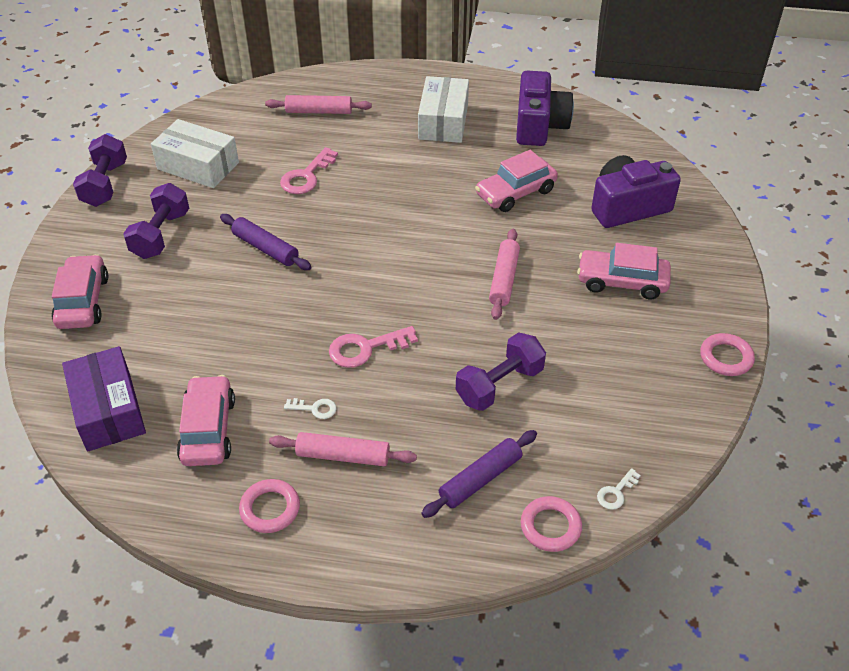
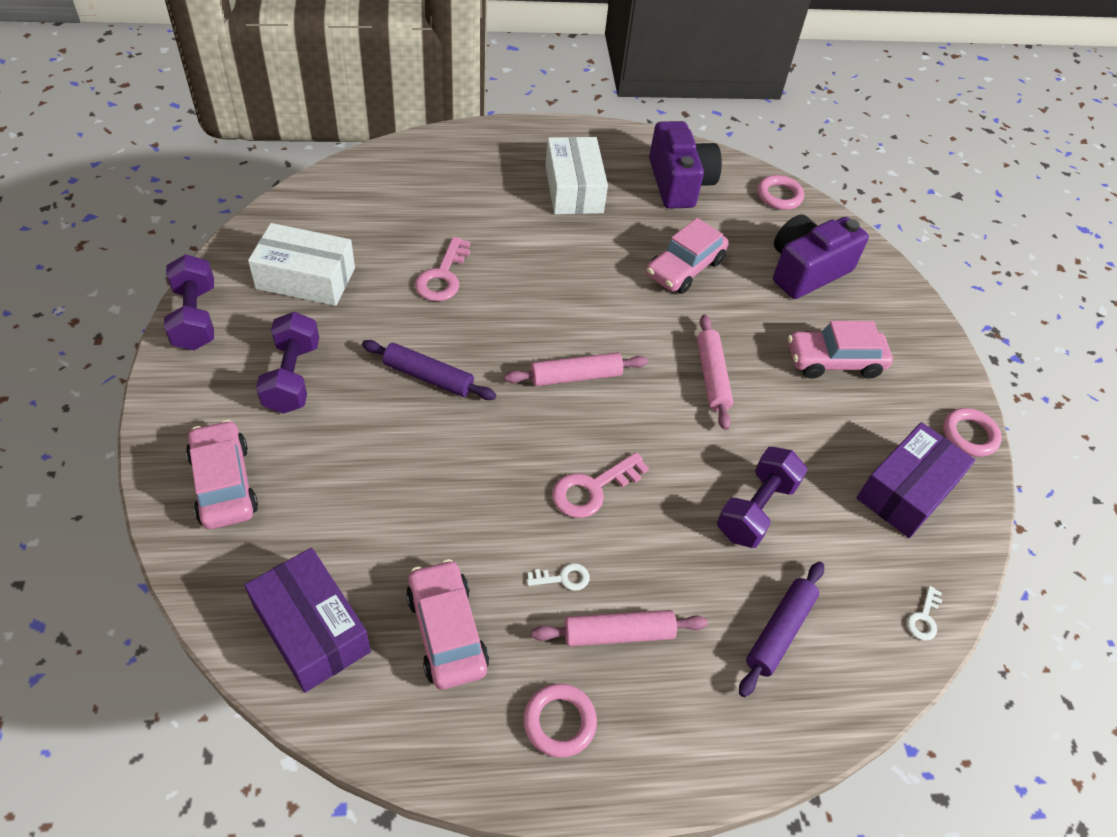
camera: 20 degrees left, 5 degrees up
pink rolling pin [265,95,372,114] -> pink rolling pin moved to [504,352,648,386]
pink ring [521,496,582,552] -> pink ring moved to [757,175,804,210]
none -> purple box [857,422,975,538]

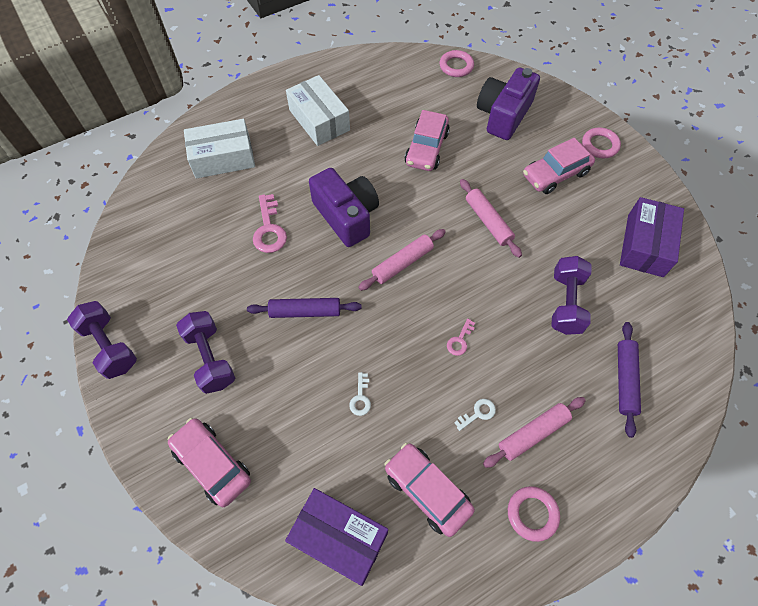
camera: 20 degrees left, 10 degrees up
white box [248,223,355,306] -> white box moved to [184,119,255,179]
pink key [552,452,649,518] -> pink key [447,319,475,356], size x0.55
purple camera [649,121,722,209] -> purple camera moved to [309,168,379,247]
white key [907,586,942,640] -> white key moved to [349,372,371,416]
pink ring [943,408,1002,457] -> pink ring moved to [582,127,621,158]

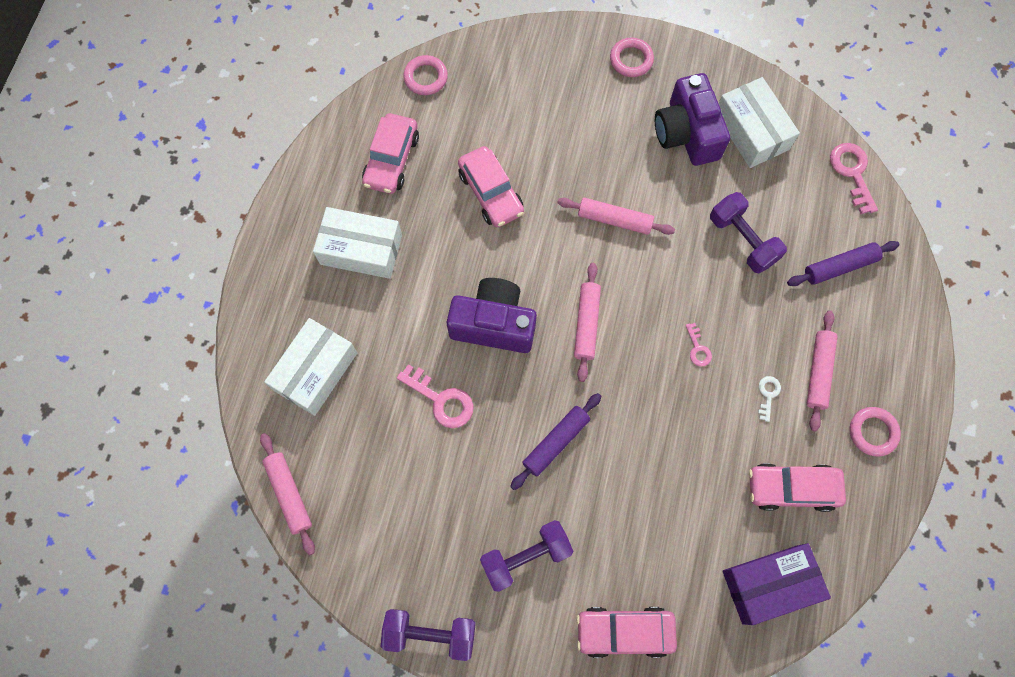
camera: 45 degrees left, 10 degrees up
purple dumbbell [176,311,235,394] -> purple dumbbell turned 45 degrees counterclockwise [480,520,573,592]
white key [349,372,371,416] -> none
purple camera [477,68,540,140] -> purple camera moved to [655,73,730,166]
pink car [523,138,595,194] -> pink car moved to [362,113,419,194]
purple rolling pin [618,322,641,438] -> purple rolling pin turned 75 degrees counterclockwise [787,241,899,286]
purple box [620,197,684,277] -> white box [718,77,800,168]
none -> pink rolling pin [260,433,315,555]
none -> pink key [830,143,878,214]

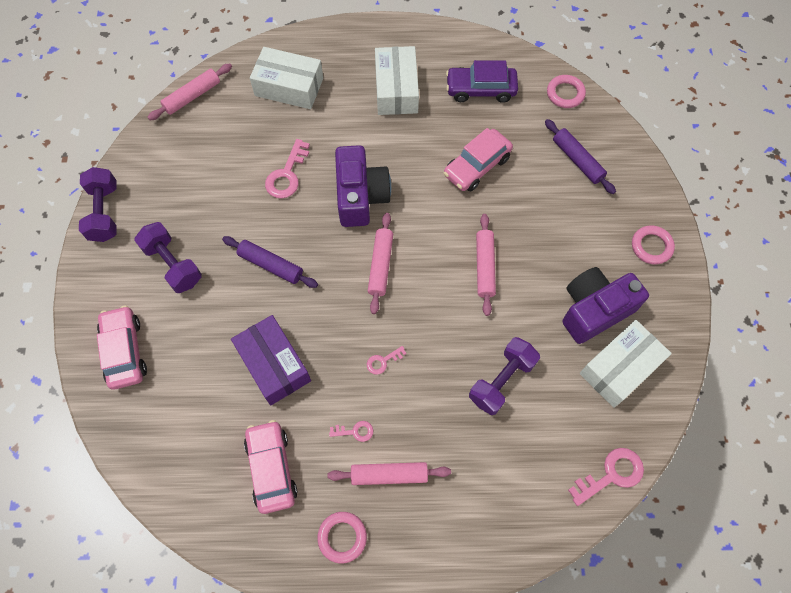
camera: 75 degrees right, 5 degrees down
pink car [362,113,419,194] -> purple car [446,60,518,103]
pink rolling pin [574,263,601,382] -> pink rolling pin turned 75 degrees counterclockwise [368,213,393,314]
purple box [722,543,831,625] -> purple box moved to [231,315,311,406]
white key [758,376,781,422] -> pink key [329,421,373,442]
purple rolling pin [787,241,899,286] -> purple rolling pin moved to [545,119,616,194]

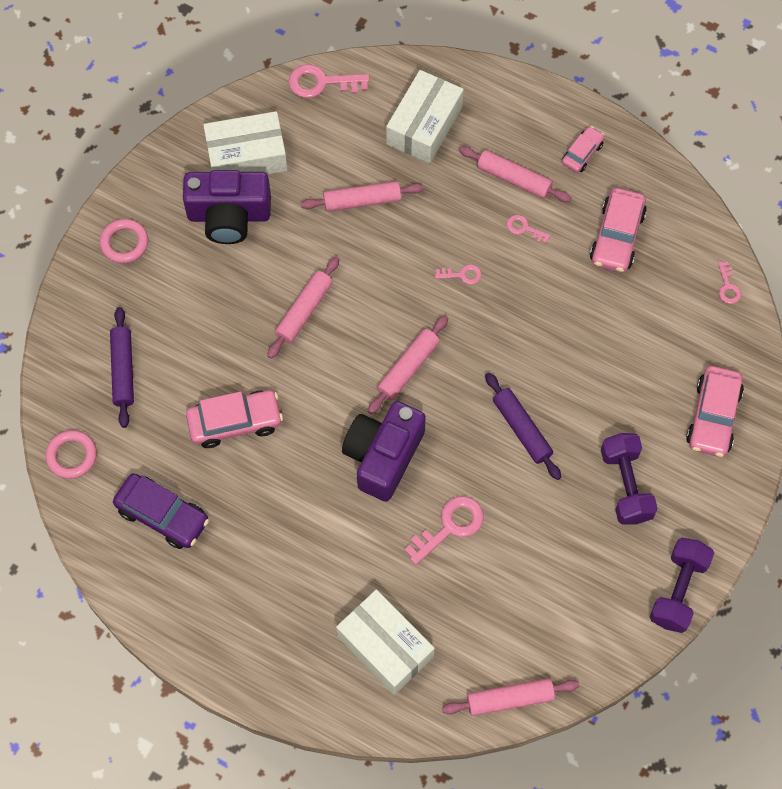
camera: 150 degrees left, 0 degrees up
purple box [231,315,311,406] -> none
pink ring [317,512,367,563] -> pink car [562,126,605,173]
white box [375,46,419,115] -> white box moved to [386,70,464,163]
purple dumbbell [469,337,540,415] -> pink rolling pin [301,181,424,212]
none -> pink key [718,262,741,304]

